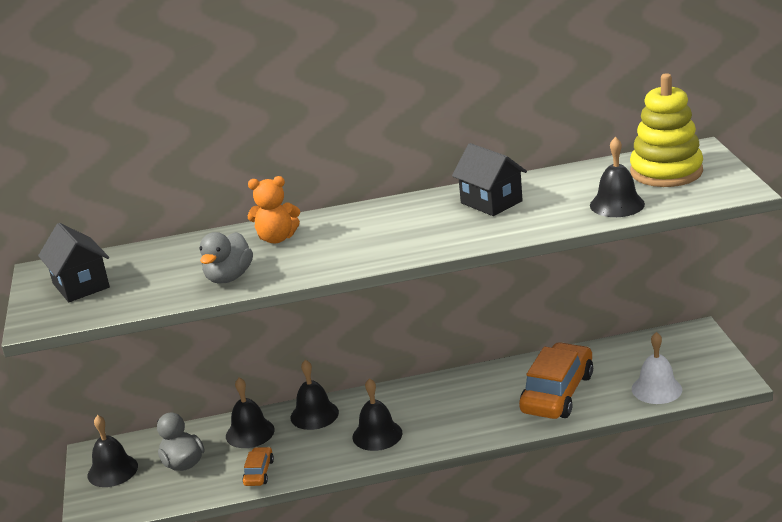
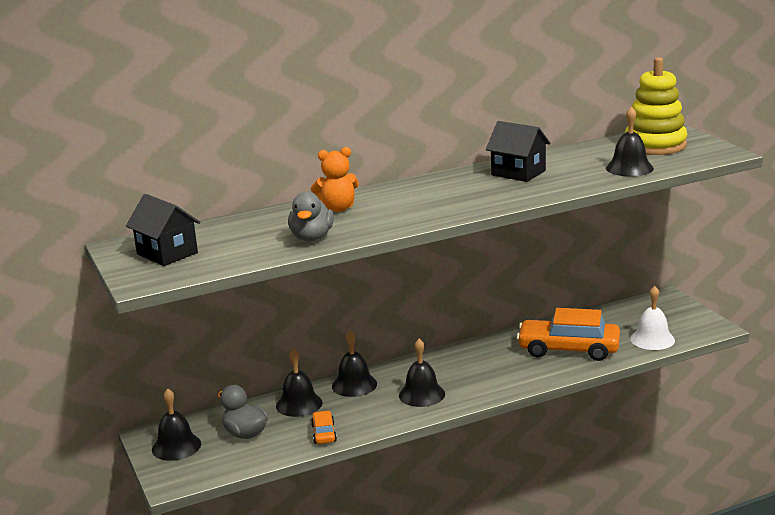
camera: 15 degrees left, 5 degrees down
orange car [519,342,593,419] -> orange car turned 90 degrees counterclockwise [516,308,620,361]

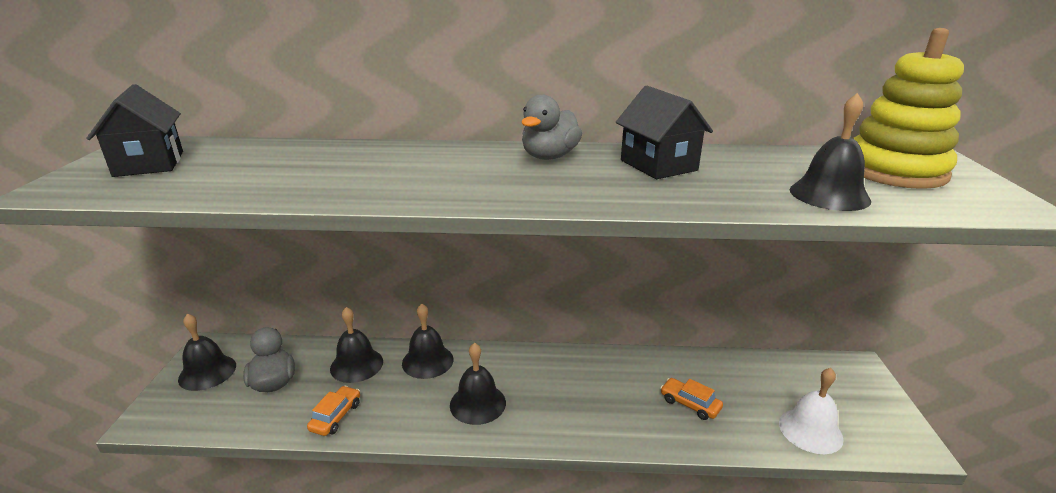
camera: 25 degrees right, 5 degrees up
grey duck [288,192,334,241] -> grey duck moved to [521,94,582,160]
orange teddy bear [311,147,359,212] -> none
orange car [516,308,620,361] -> orange car [661,378,723,420], size x0.46

